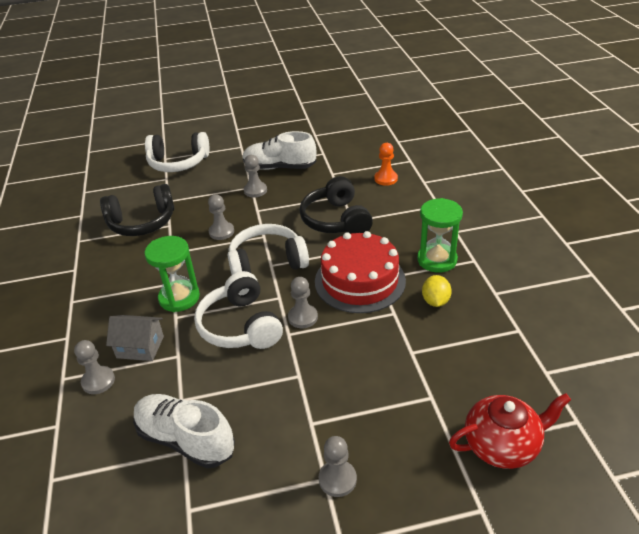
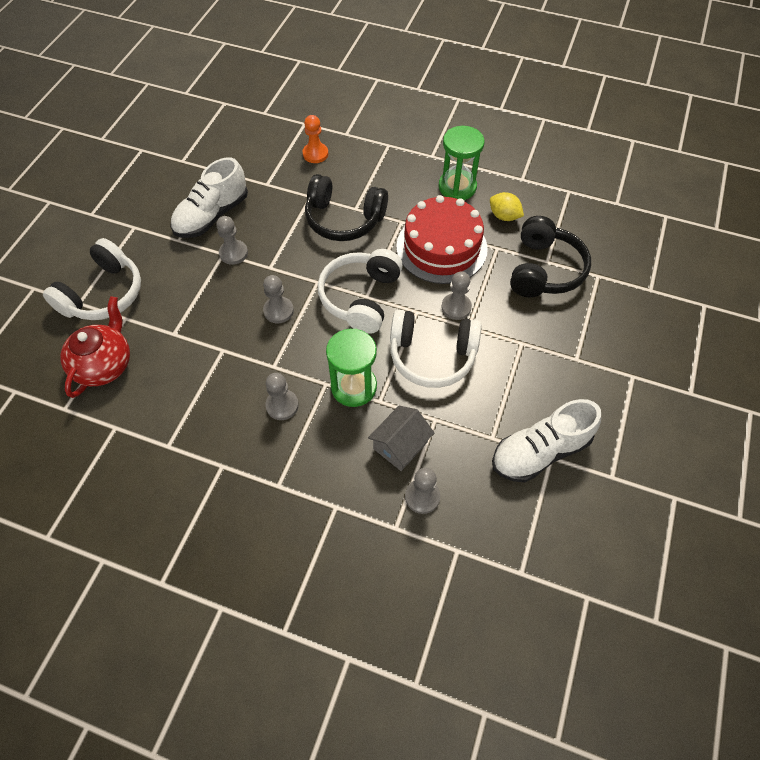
camera: 60 degrees left, 20 degrees up
black headphones [100,184,174,236] -> black headphones moved to [510,216,591,297]
grey pawn [319,436,357,497] -> grey pawn moved to [265,373,299,420]
red teapot [449,393,571,469] -> red teapot moved to [60,296,130,398]

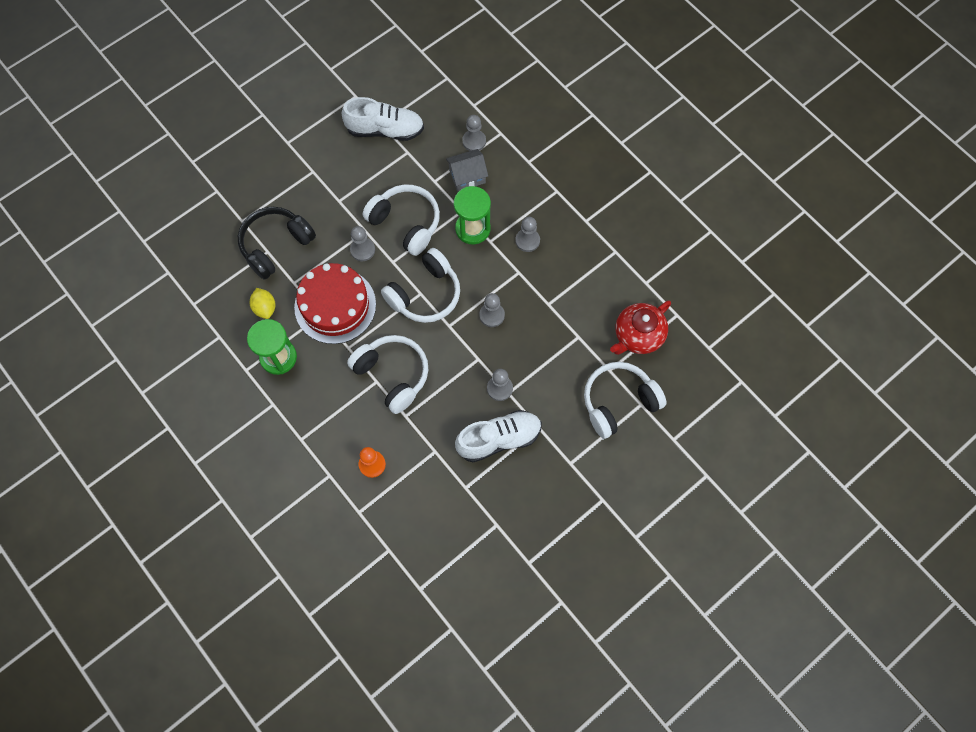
camera: 150 degrees left, 10 degrees up
black headphones [305,174,388,241] -> white headphones [347,335,428,414]

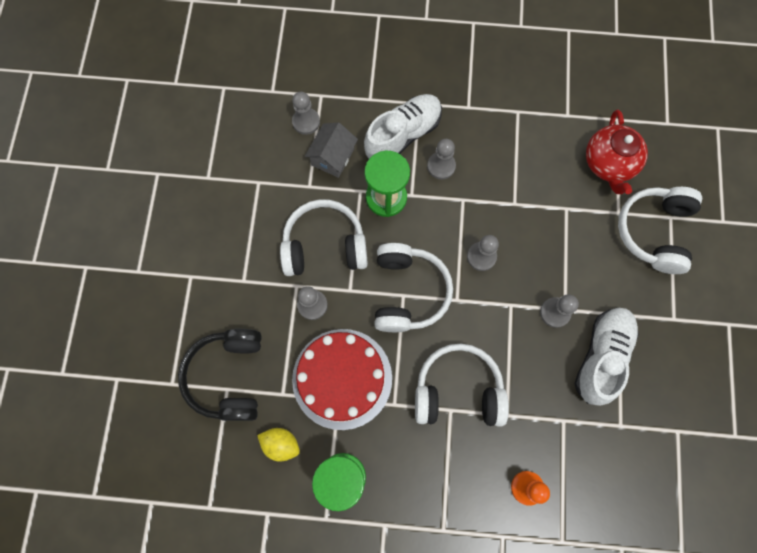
camera: 45 degrees left, 5 degrees up
white shoe [342,97,424,141] -> white shoe moved to [364,94,442,160]

